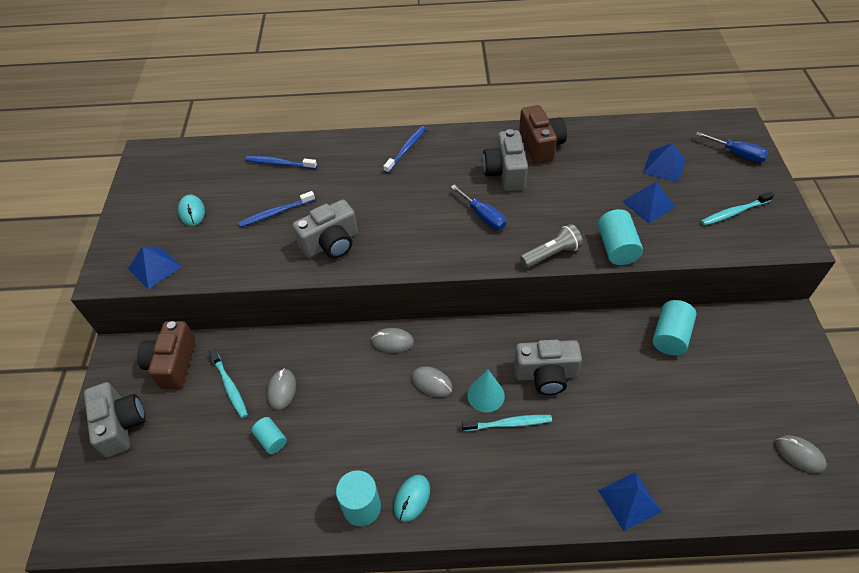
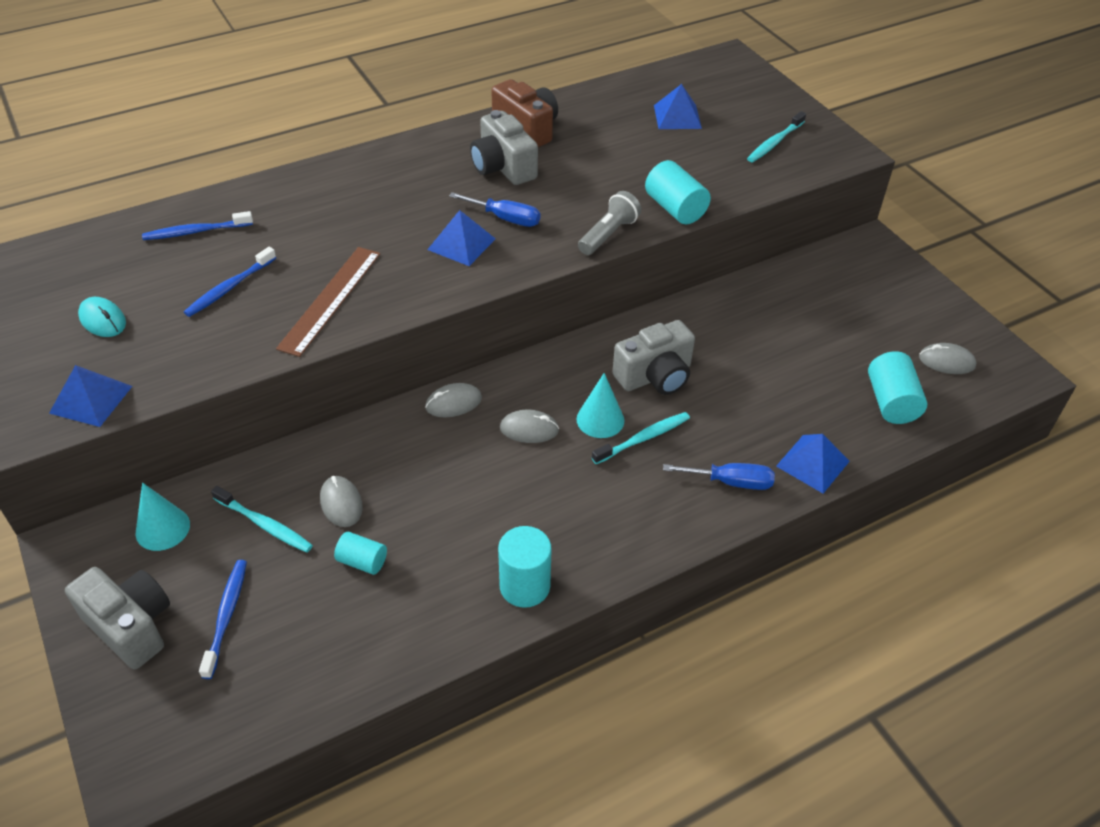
camera: 30 degrees left, 5 degrees down
brown camera [137,321,196,389] -> turquoise cone [136,483,190,551]
grey camera [292,200,358,258] -> brown ruler [276,247,380,357]
blue toothbrush [383,126,426,173] -> blue toothbrush moved to [199,560,247,679]
turquoise mouse [394,475,430,522] -> none
blue pyramid [622,182,675,223] -> blue pyramid moved to [427,210,496,266]
turquoise cylinder [653,300,696,355] -> turquoise cylinder moved to [868,351,927,424]
blue screwdriver [696,132,768,163] -> blue screwdriver moved to [663,463,775,490]

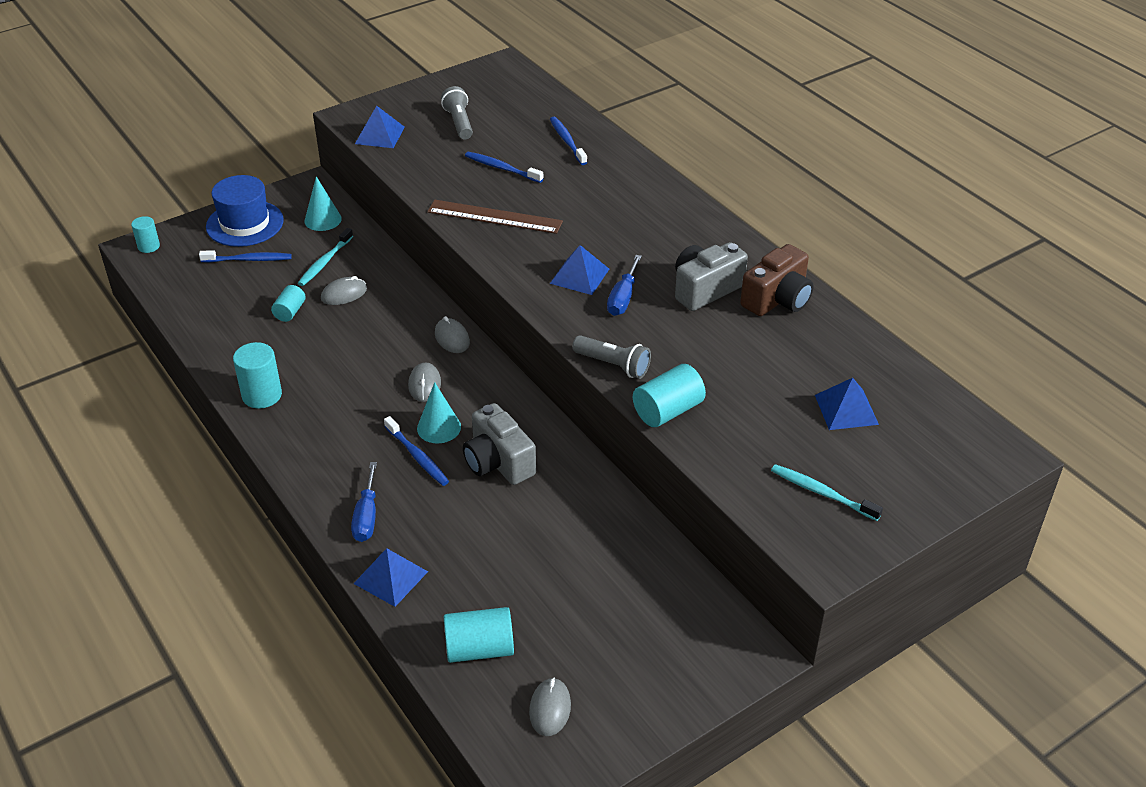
camera: 85 degrees right, 5 degrees down
grey camera [65,567,170,669] -> blue hat [206,175,284,247]
turquoise mouse [78,297,126,337] -> grey flashlight [441,86,473,139]
turquoise toothbrush [592,412,690,464] -> blue toothbrush [384,416,449,486]
none -> turquoise cylinder [131,216,160,253]

